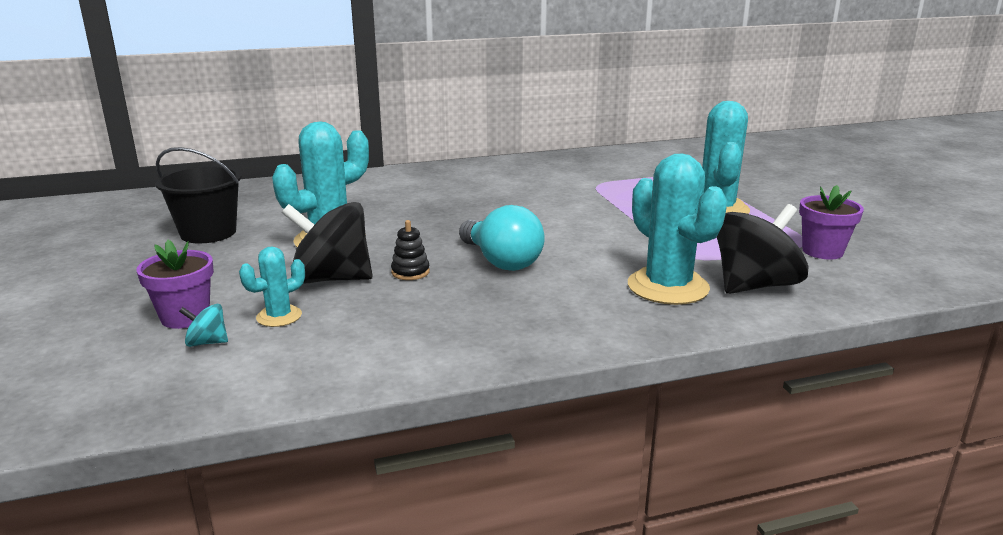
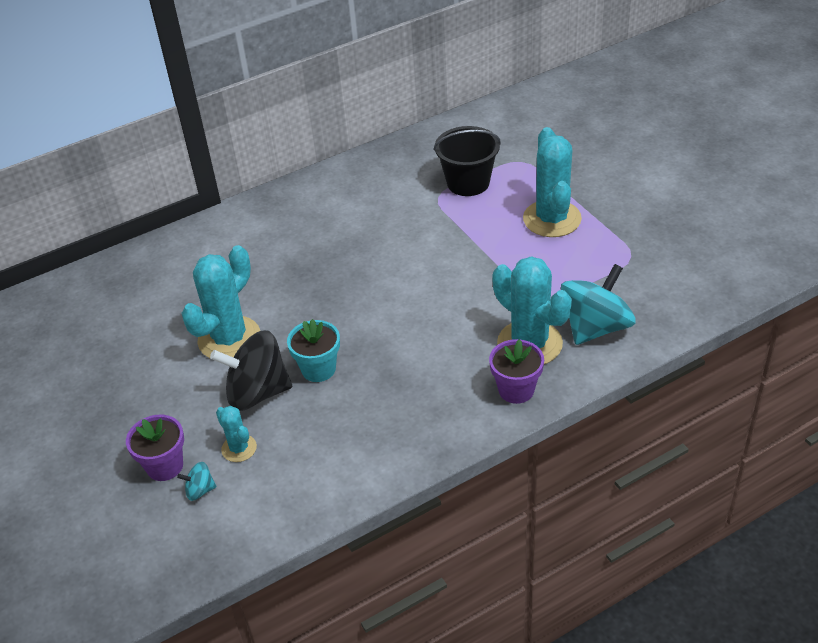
camera: 10 degrees left, 20 degrees up
black bucket [155,147,242,243] -> black bucket moved to [434,126,501,196]
turquoise cactus [239,247,305,327] -> turquoise cactus turned 75 degrees counterclockwise [216,406,257,462]
black stacking toy [391,220,430,280] -> turquoise flower pot [287,319,340,382]
turquoise light bulb [459,205,545,271] -> none
black spinning top [717,204,809,294] -> turquoise spinning top [561,264,636,345]
purple flower pot [799,185,864,260] -> purple flower pot moved to [489,339,544,404]

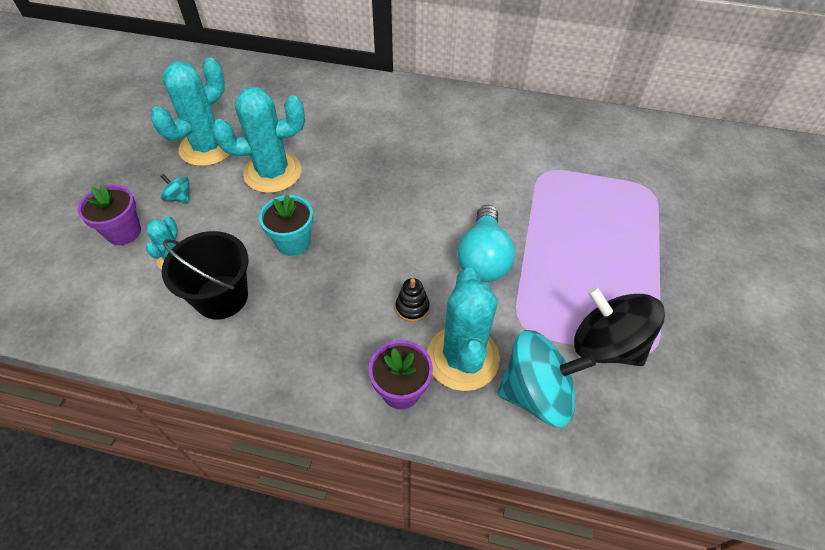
camera: 40 degrees right, 10 degrees up
turquoise spinning top [177,462,217,501] -> turquoise spinning top moved to [161,174,189,203]
black spinning top [210,330,292,411] -> black spinning top moved to [574,286,665,366]
black bucket [434,126,501,196] -> black bucket moved to [162,231,248,320]
turquoise cactus [523,127,582,237] -> turquoise cactus moved to [151,58,231,166]
none -> black stacking toy [396,278,429,322]
none -> turquoise light bulb [457,205,515,282]

